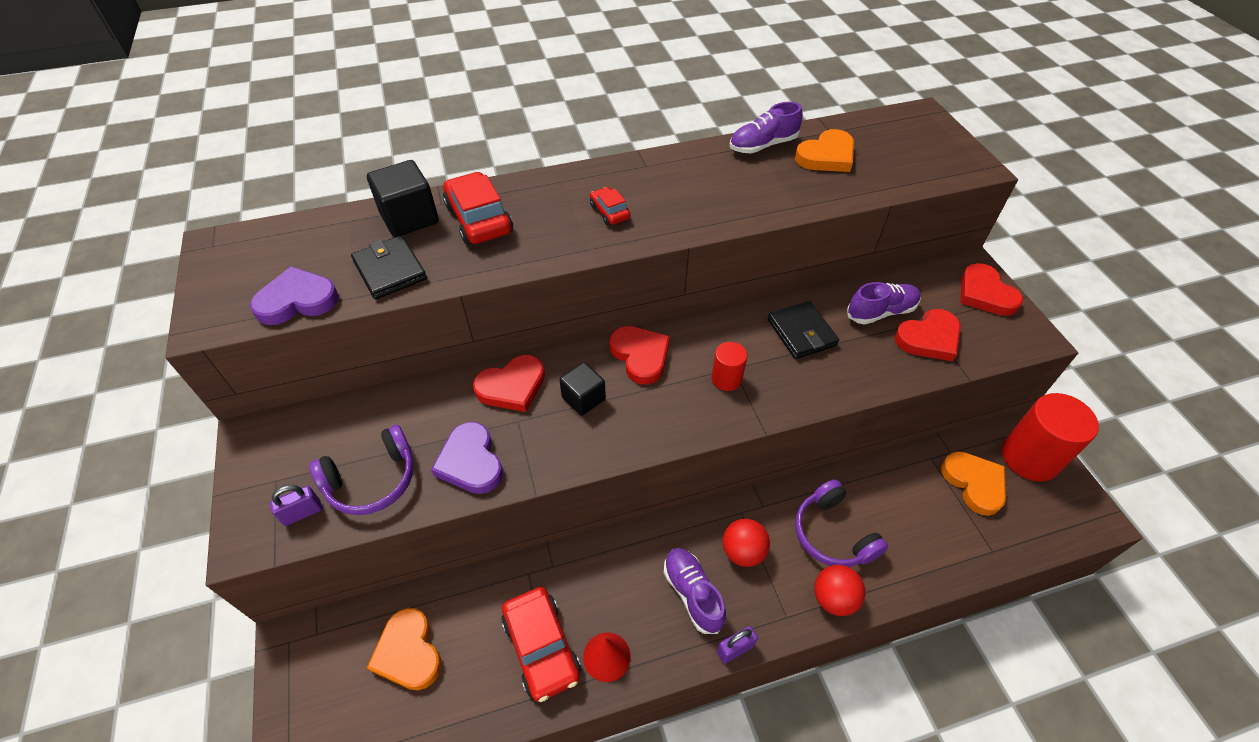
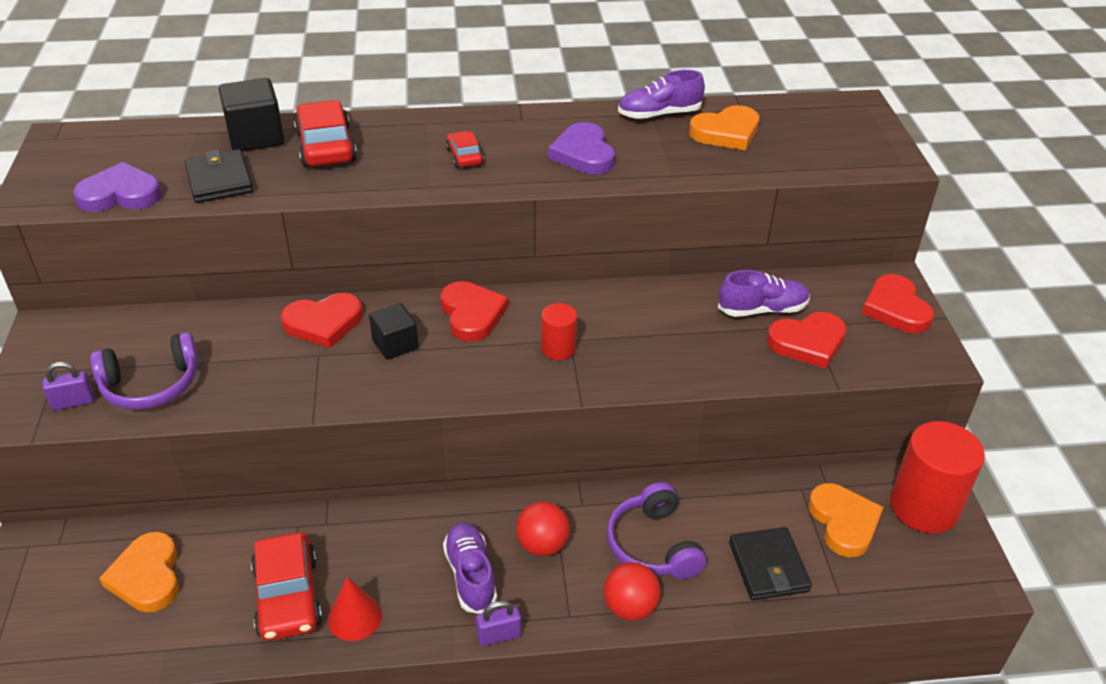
camera: 10 degrees right, 10 degrees down
purple heart [431,422,503,494] -> purple heart moved to [548,122,615,174]
black wallet [767,301,839,359] -> black wallet moved to [729,527,812,600]

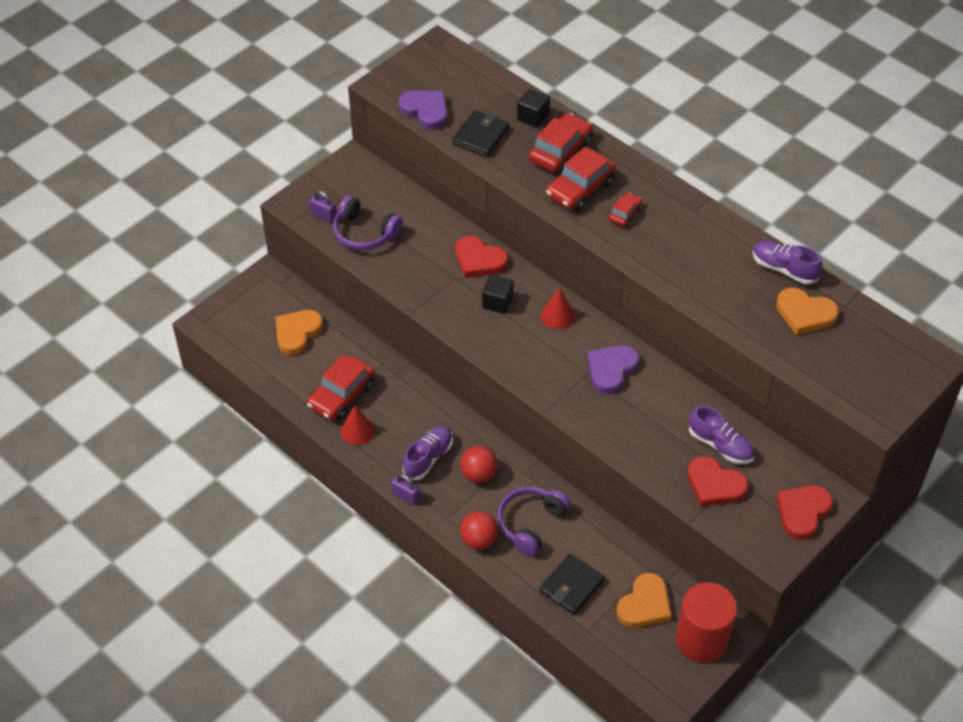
camera: 50 degrees right, 10 degrees up
black cube [219,78,284,152] -> black cube [517,88,550,128], size x0.66
red heart [441,281,508,342] -> red cone [541,288,575,329]
red cylinder [541,303,577,360] -> none
purple heart [548,122,615,174] -> purple heart moved to [588,345,639,394]
none -> red car [546,146,616,211]

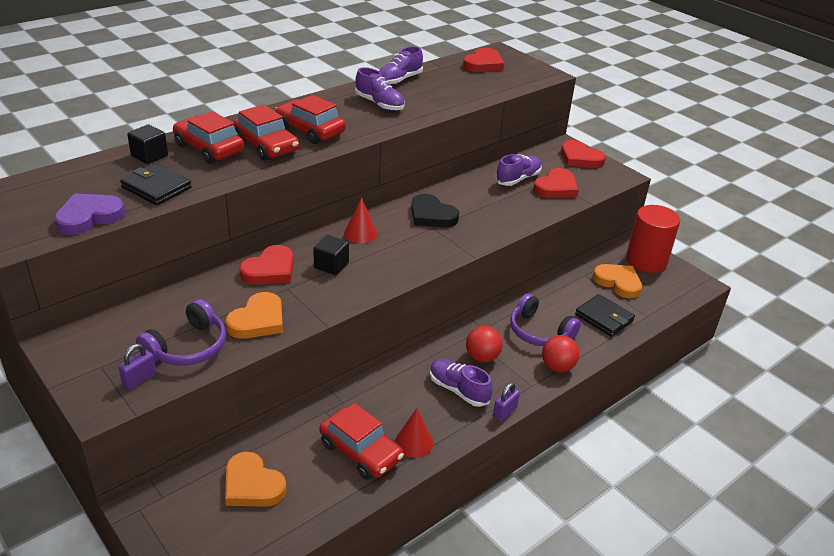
camera: 85 degrees left, 15 degrees down
purple heart [588,345,639,394] -> black heart [411,194,459,227]
red car [608,193,642,227] -> red car [275,95,346,144], size x1.86
orange heart [776,287,839,335] -> orange heart moved to [225,292,283,339]
none -> purple shoe [355,67,405,111]
none -> red heart [463,48,504,72]

